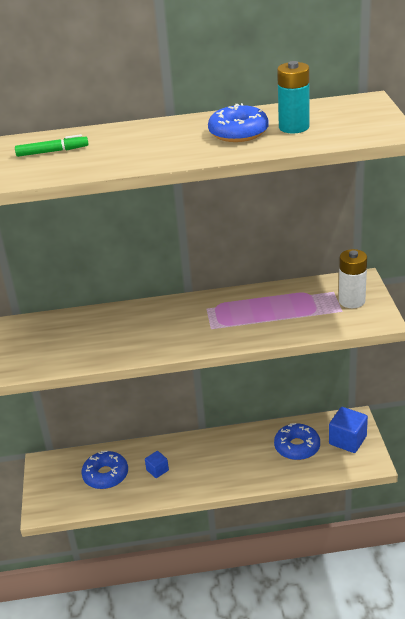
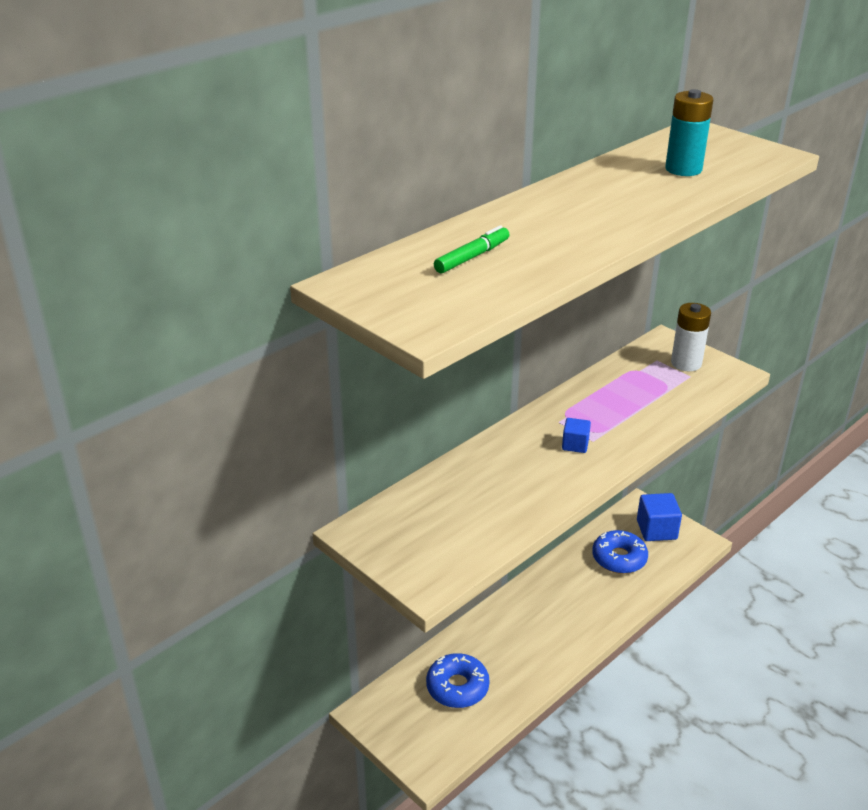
camera: 40 degrees left, 0 degrees up
blue cube [145,451,169,478] -> blue cube moved to [562,418,591,453]
blue donut [208,103,269,142] -> none

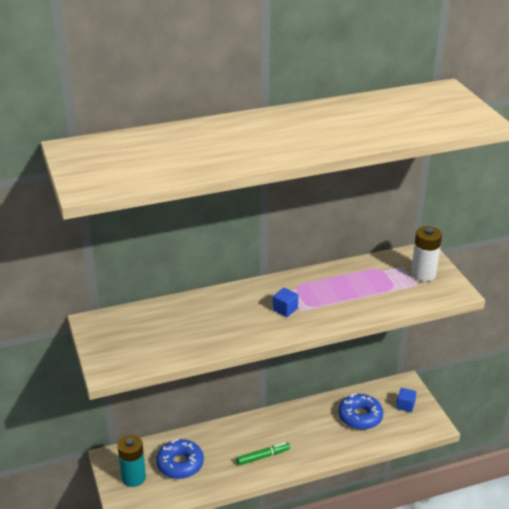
camera: 25 degrees right, 0 degrees up
green marker [434,225,510,273] -> green marker moved to [236,442,290,465]
blue cube [637,493,682,541] -> blue cube [396,388,416,412], size x0.57
turquoise battery [665,89,713,176] -> turquoise battery moved to [118,435,146,487]

